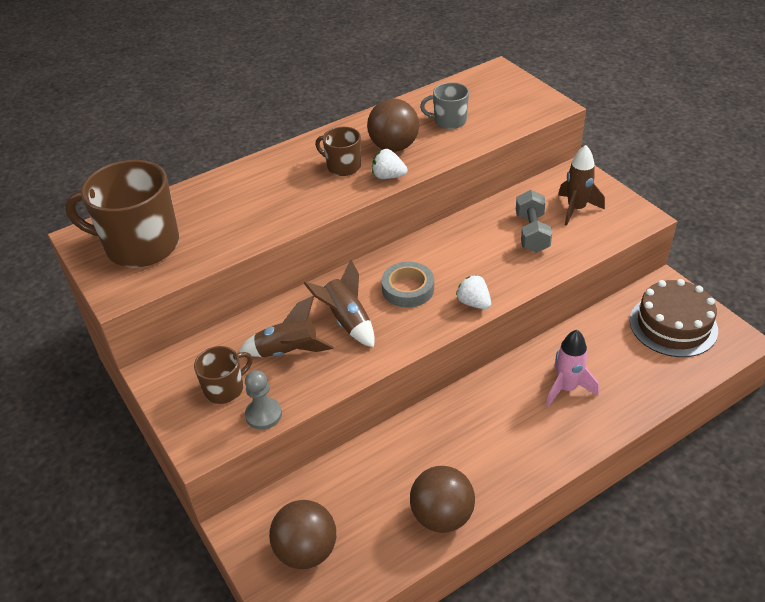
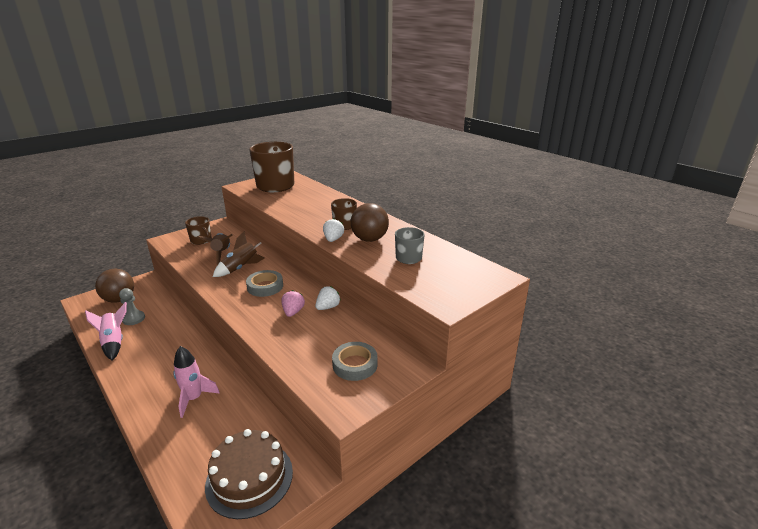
camera: 80 degrees right, 15 degrees down
grey pawn [245,370,282,430] -> grey pawn moved to [119,288,145,325]
brown ball [410,466,475,533] -> pink rocket [85,302,127,361]
white strawberry [456,275,491,309] -> white strawberry moved to [315,286,341,310]
grey dumbbell [516,190,552,253] -> none
brown rocket [558,145,605,226] -> grey tape [332,342,377,381]
none -> pink strawberry [282,290,305,317]

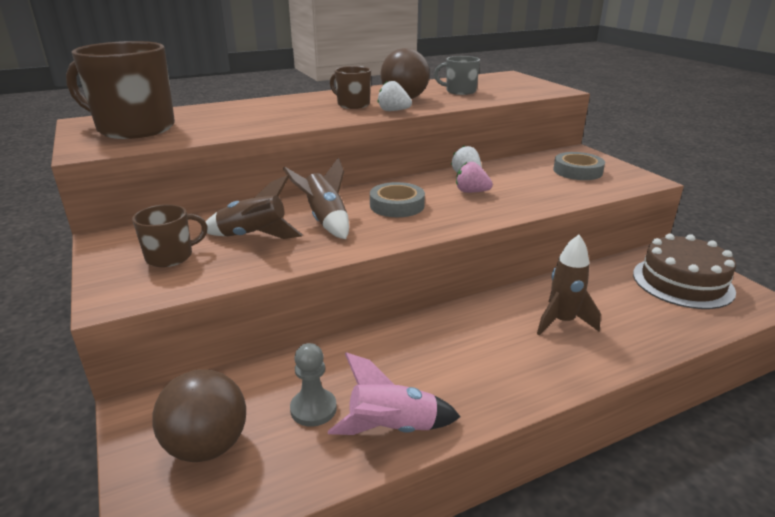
camera: 75 degrees left, 0 degrees up
pink rocket [173,346,220,418] -> brown rocket [537,235,601,335]

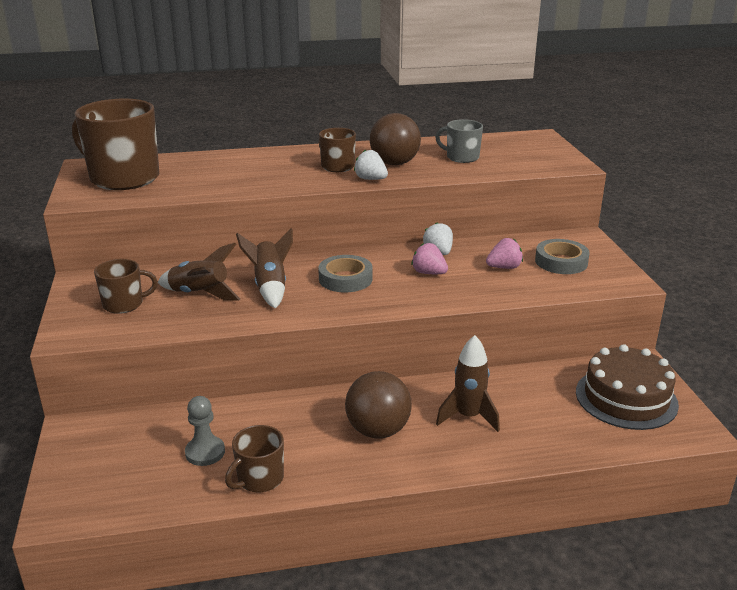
camera: 15 degrees right, 0 degrees up
brown ball [152,369,246,462] -> brown ball moved to [345,371,412,439]
pink rocket [328,352,460,435] -> brown mug [225,425,284,492]
none -> pink strawberry [486,238,523,269]

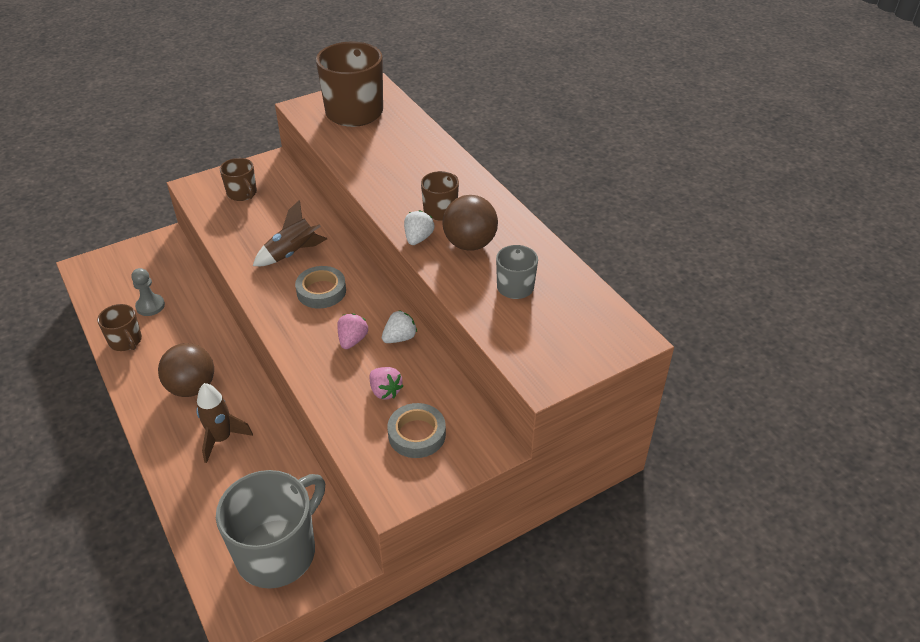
camera: 70 degrees right, 15 degrees up
brown rocket [158,243,240,301] -> none
brown mug [225,425,284,492] -> brown mug turned 150 degrees counterclockwise [97,304,142,351]
brown cake [576,344,679,430] -> grey mug [216,470,325,589]

